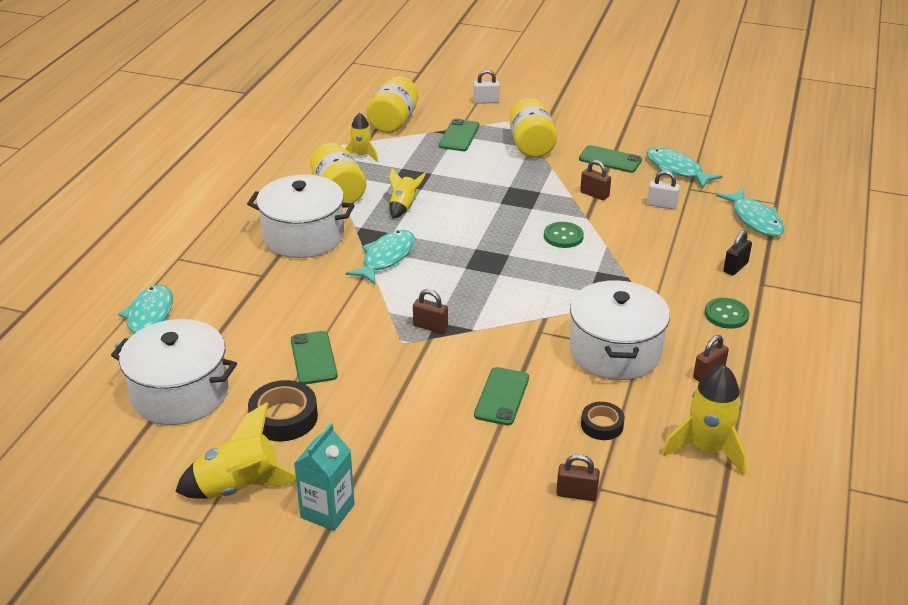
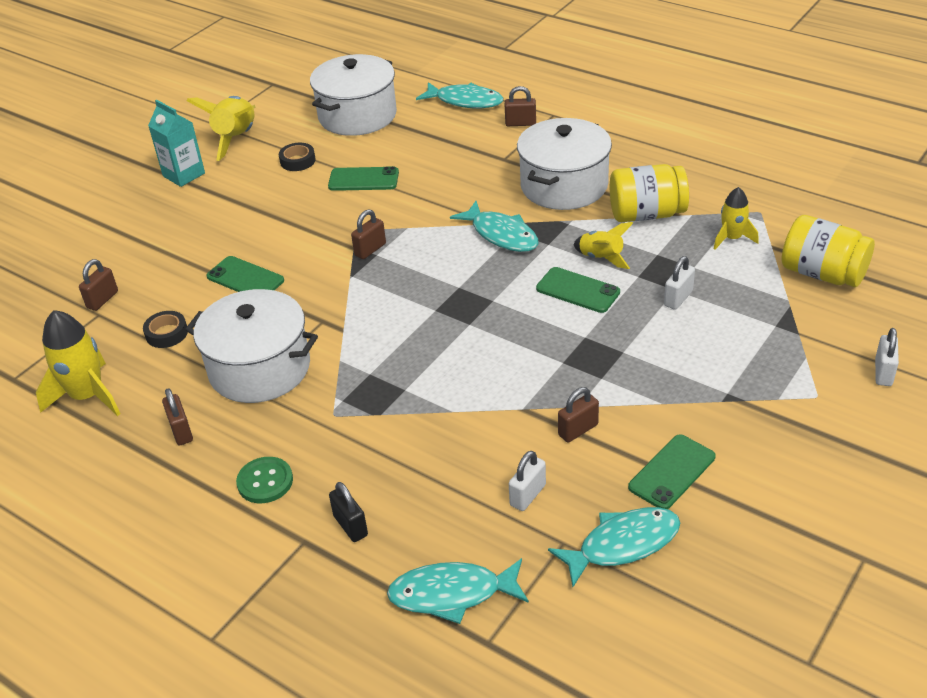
camera: 110 degrees right, 5 degrees up
black tape [248,380,318,441] -> black tape [279,143,315,171], size x0.62
green phone [439,119,479,151] -> green phone moved to [536,267,620,313]
yellow jar [510,98,557,158] -> none
green button [544,222,584,248] -> none
none -> brown padlock [505,86,536,126]
none -> white padlock [664,256,695,310]

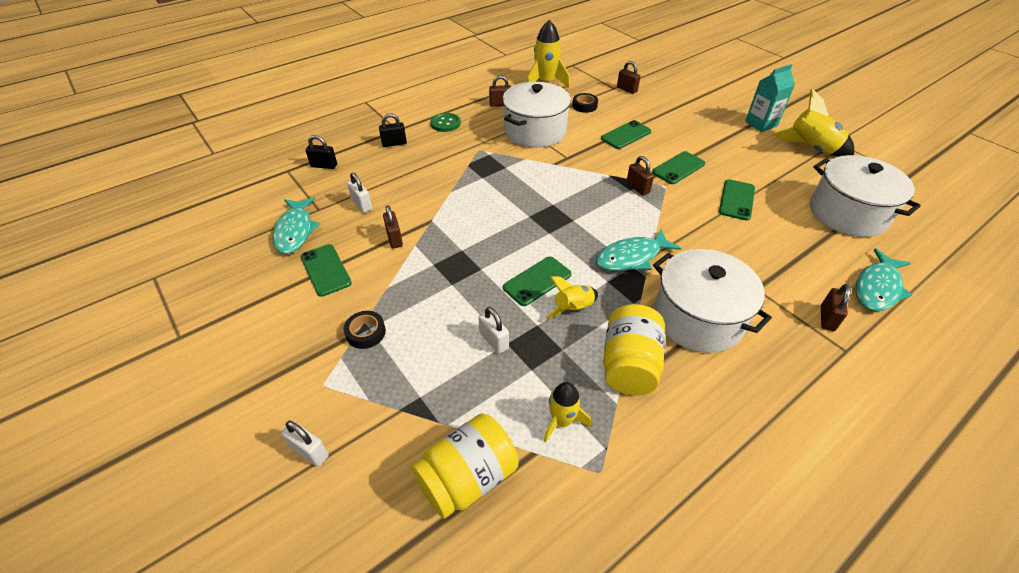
camera: 105 degrees right, 5 degrees up
black tape [279,143,315,171] -> black tape moved to [344,311,386,349]
turquoise fish [387,558,529,624] -> black padlock [306,135,337,169]
none -> green phone [652,151,705,184]

